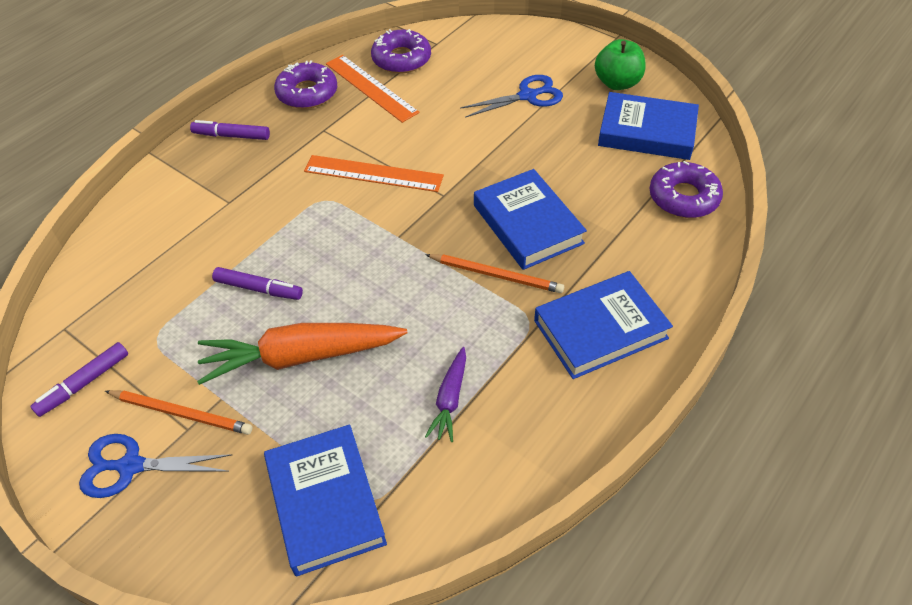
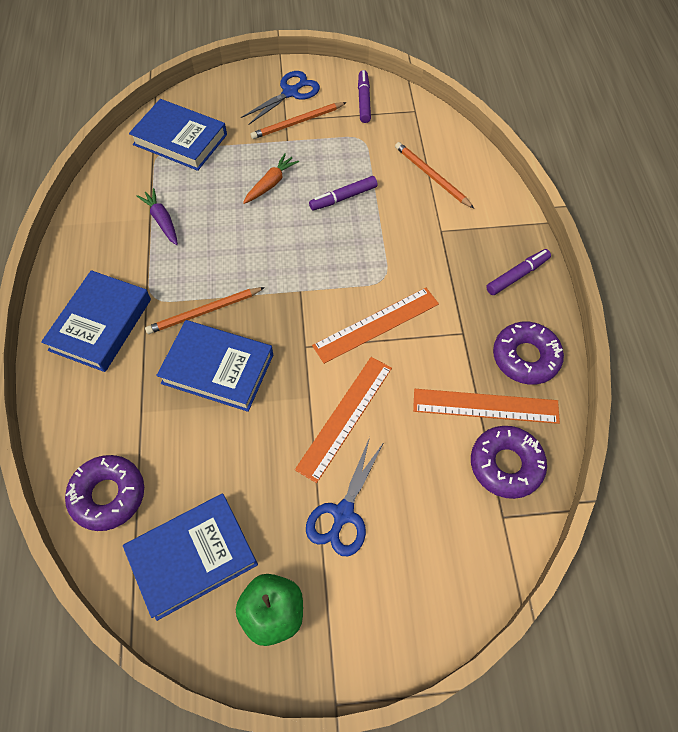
camera: 135 degrees right, 10 degrees up
orange carrot [197,323,407,385] -> orange carrot [243,153,299,204], size x0.51
none -> orange ruler [295,357,392,483]
none -> orange pencil [395,142,474,208]

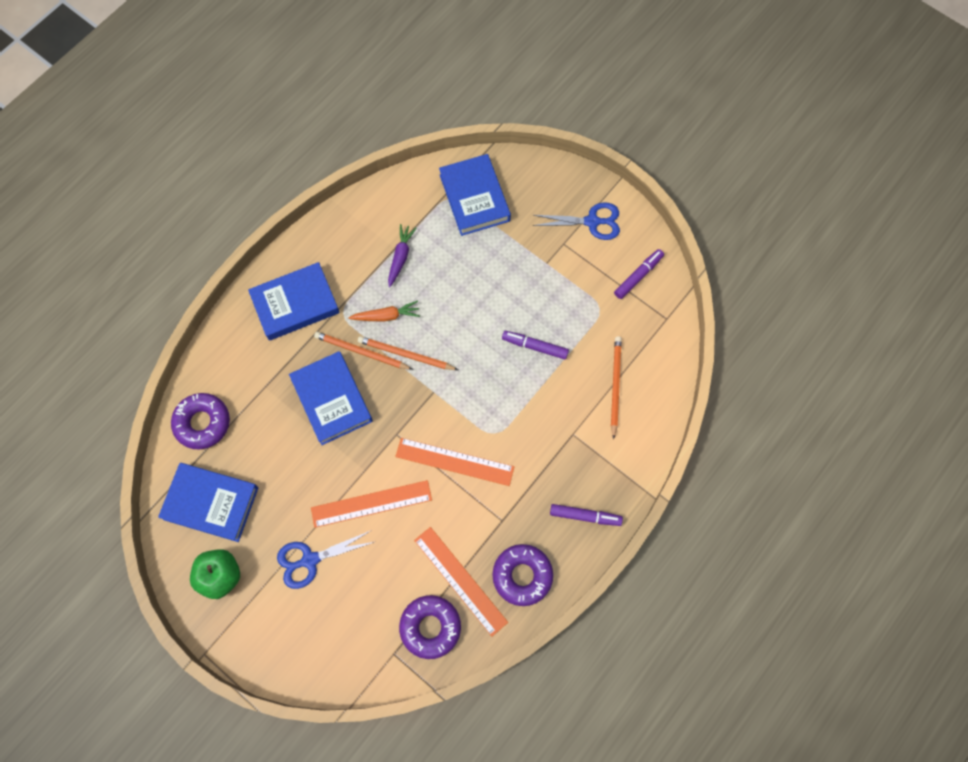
camera: 45 degrees right, 10 degrees up
orange carrot [243,153,299,204] -> orange carrot moved to [348,301,420,322]
orange pencil [251,102,347,139] -> orange pencil moved to [358,336,458,370]

